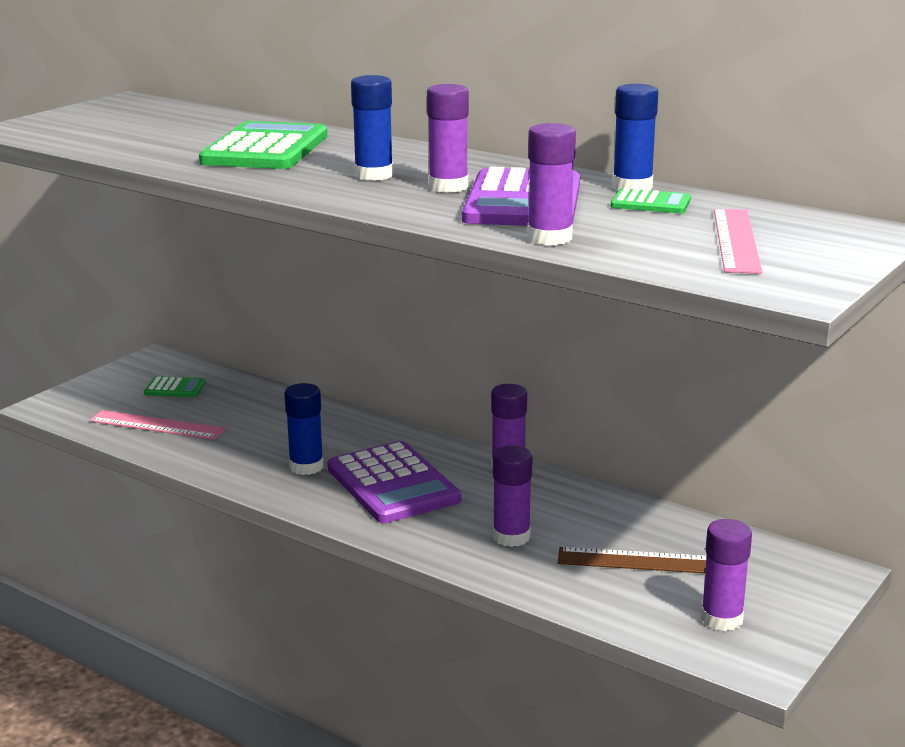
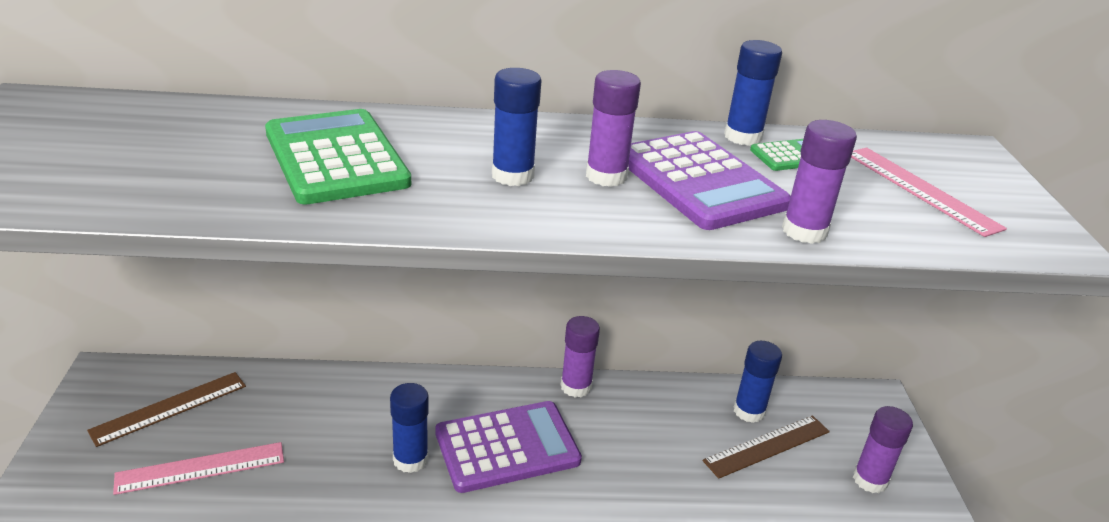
camera: 40 degrees left, 10 degrees up
green calculator [144,377,205,397] -> brown ruler [87,372,246,447]
purple calculator [328,441,461,523] -> purple calculator turned 45 degrees counterclockwise [435,401,582,493]
purple glue stick [493,445,532,547] -> none
none -> blue glue stick [734,341,782,423]

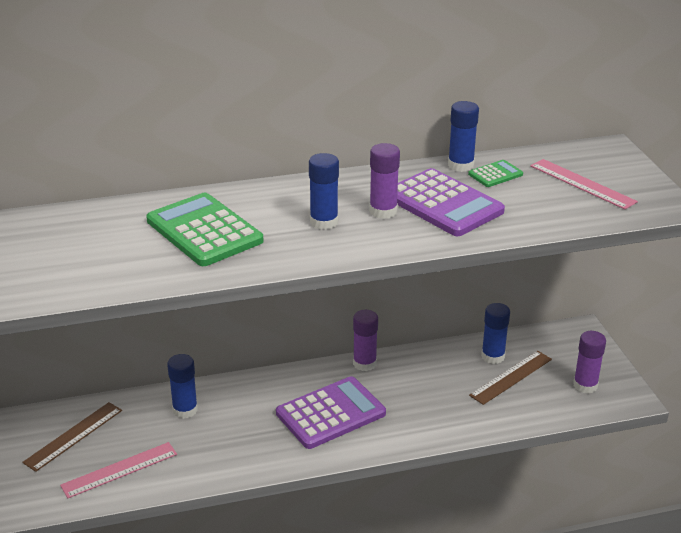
camera: 10 degrees left, 0 degrees up
blue glue stick [390,383,429,473] -> blue glue stick moved to [167,354,198,419]
purple glue stick [782,120,857,244] -> none

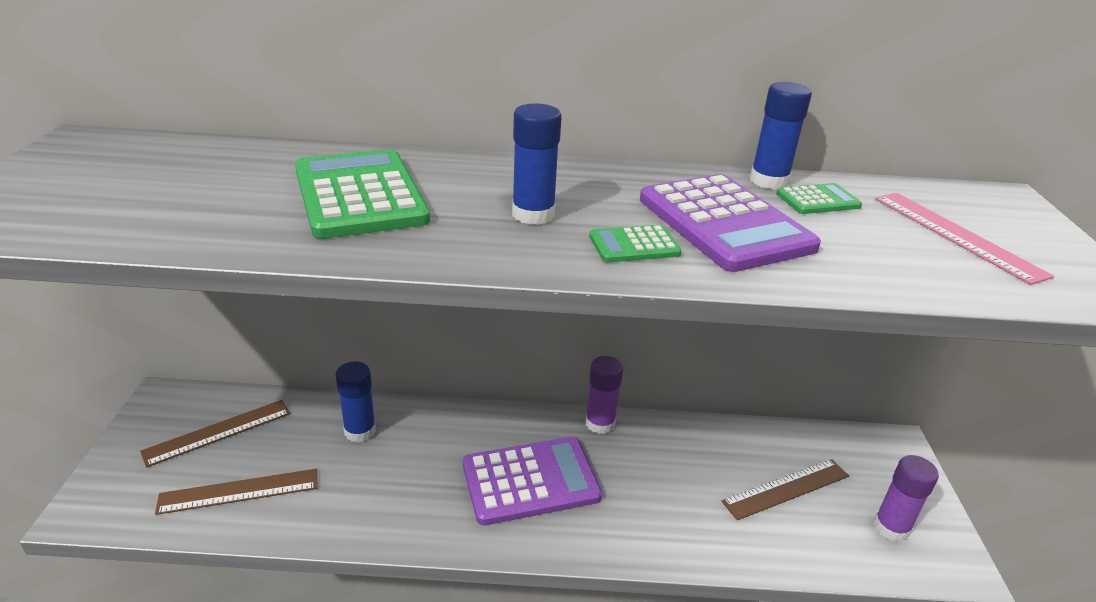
camera: 15 degrees right, 0 degrees up
pink ruler [60,442,177,498] -> brown ruler [155,469,317,515]
purple glue stick [369,143,400,219] -> none
blue glue stick [481,303,510,364] -> none
none -> green calculator [589,225,682,262]

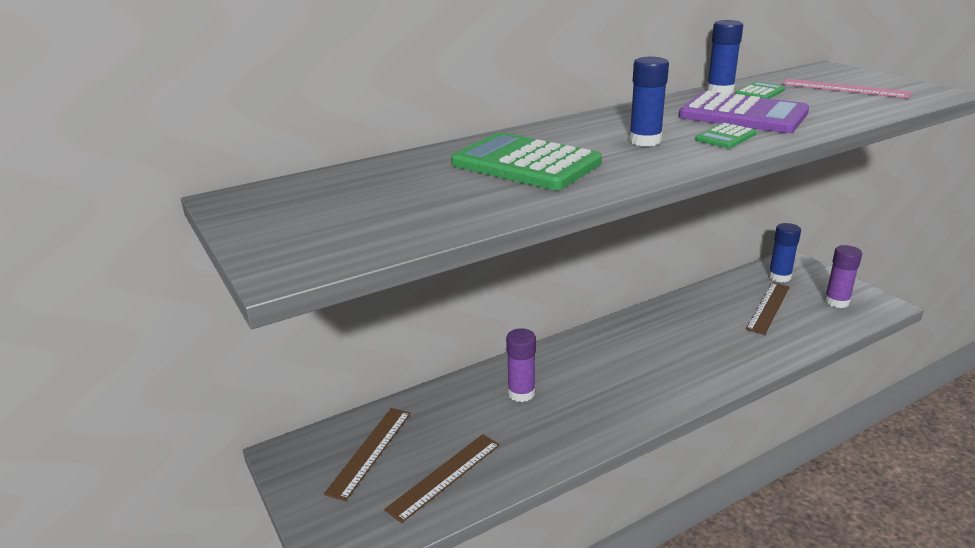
camera: 30 degrees left, 5 degrees down
blue glue stick [335,362,376,442] -> blue glue stick moved to [768,223,801,283]
purple calculator [463,437,602,525] -> none
purple glue stick [585,356,623,434] -> purple glue stick moved to [506,328,536,402]

